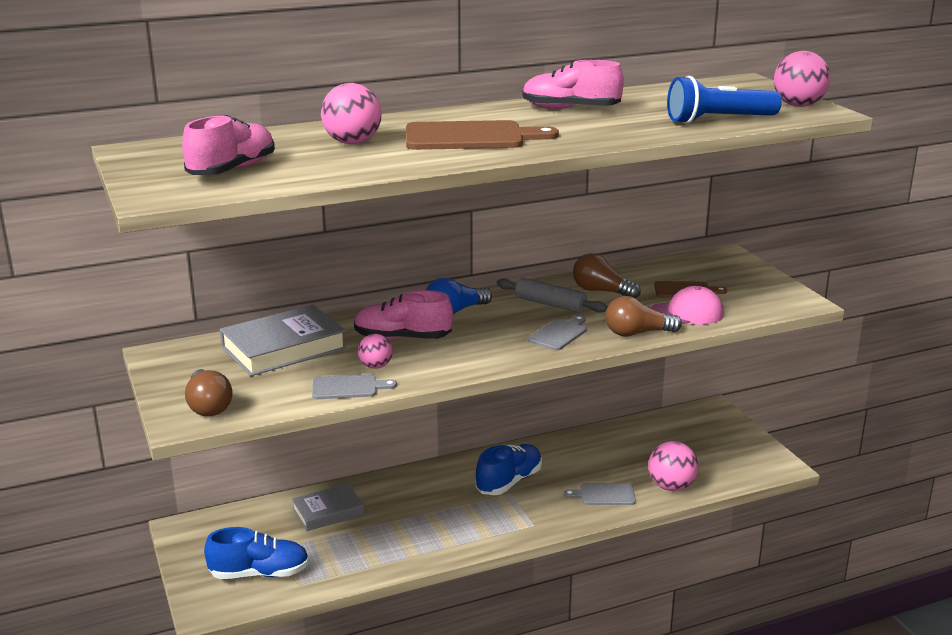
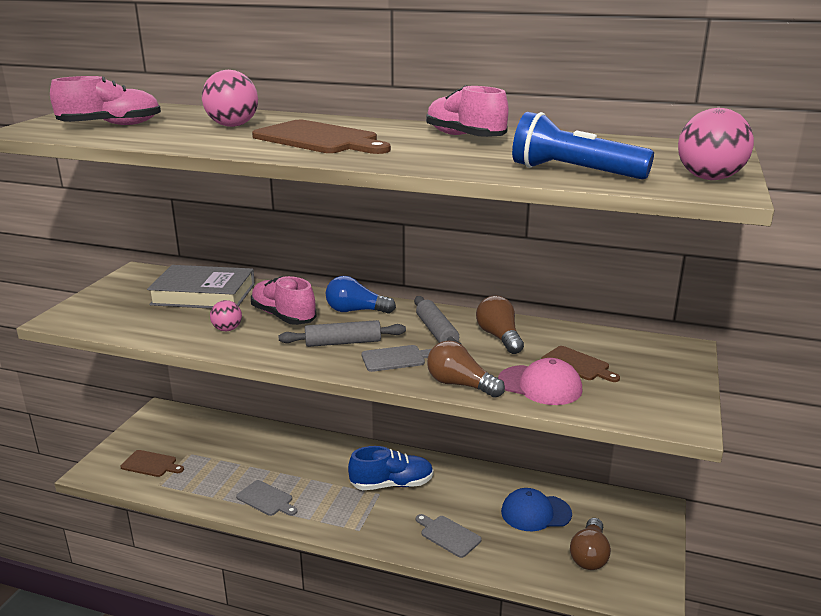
camera: 40 degrees right, 0 degrees up
brown light bulb [185,369,232,417] -> brown light bulb moved to [570,518,611,570]
blue shoe [204,527,309,579] -> brown cutting board [120,450,184,477]
grey book [292,483,364,531] -> none
grey cutting board [312,374,397,399] -> grey cutting board moved to [236,480,297,516]
pink ball [648,441,698,491] -> none
none -> grey rolling pin [279,320,406,347]
none -> blue cap [501,488,572,531]

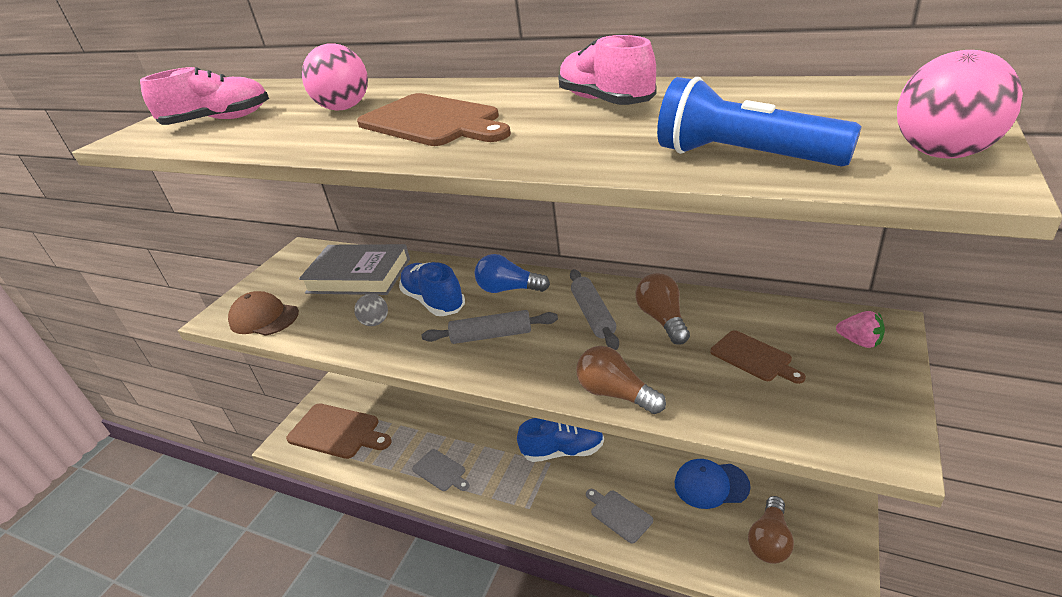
camera: 10 degrees right, 10 degrees up
brown cutting board [120,450,184,477] -> brown cutting board [286,404,391,459], size x1.83
pink ball [210,300,242,331] -> grey ball [354,294,388,326]
pink shoe [251,276,317,325] -> blue shoe [399,262,465,316]
grey cutting board [362,345,431,372] -> none
pink cap [498,358,582,405] -> none
none -> brown cap [228,291,299,336]
none -> pink strawberry [836,311,885,348]

